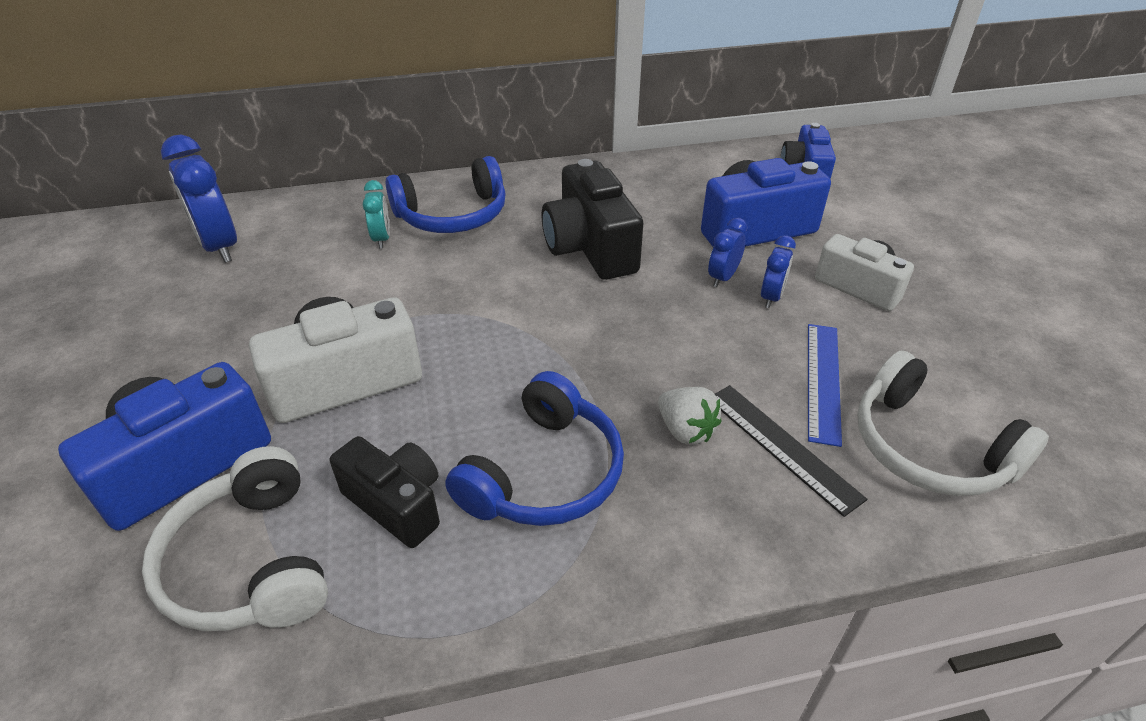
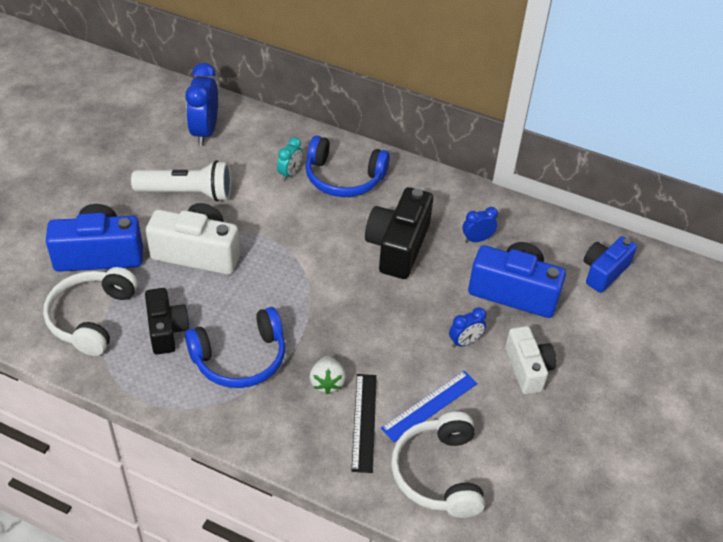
camera: 35 degrees right, 5 degrees up
blue clock [708,218,747,287] -> blue clock moved to [463,207,498,243]
none -> white flashlight [131,160,232,202]

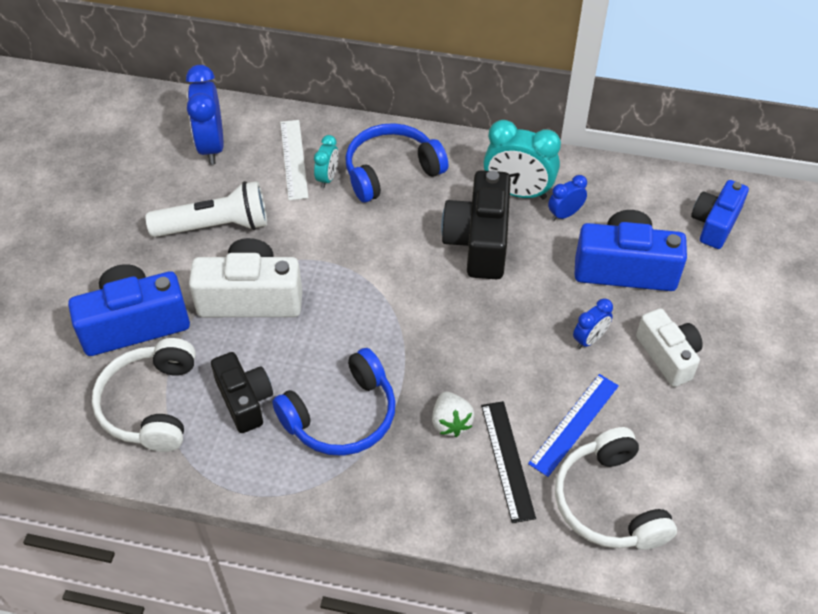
camera: 10 degrees left, 5 degrees up
blue headphones [306,136,390,197] -> blue headphones turned 150 degrees clockwise [345,123,448,203]
none -> white ruler [280,120,309,200]
none -> turquoise clock [483,120,561,200]

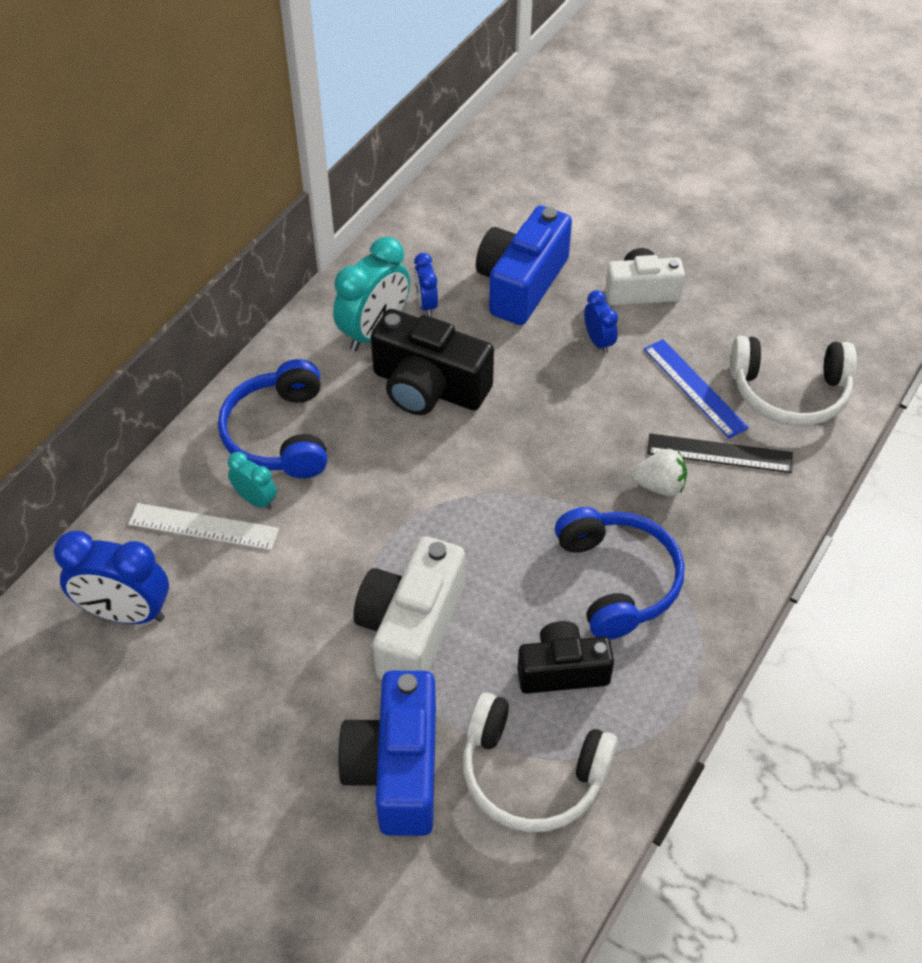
camera: 70 degrees left, 0 degrees up
white flashlight [146,181,267,237] -> none
blue camera [691,180,749,249] -> none

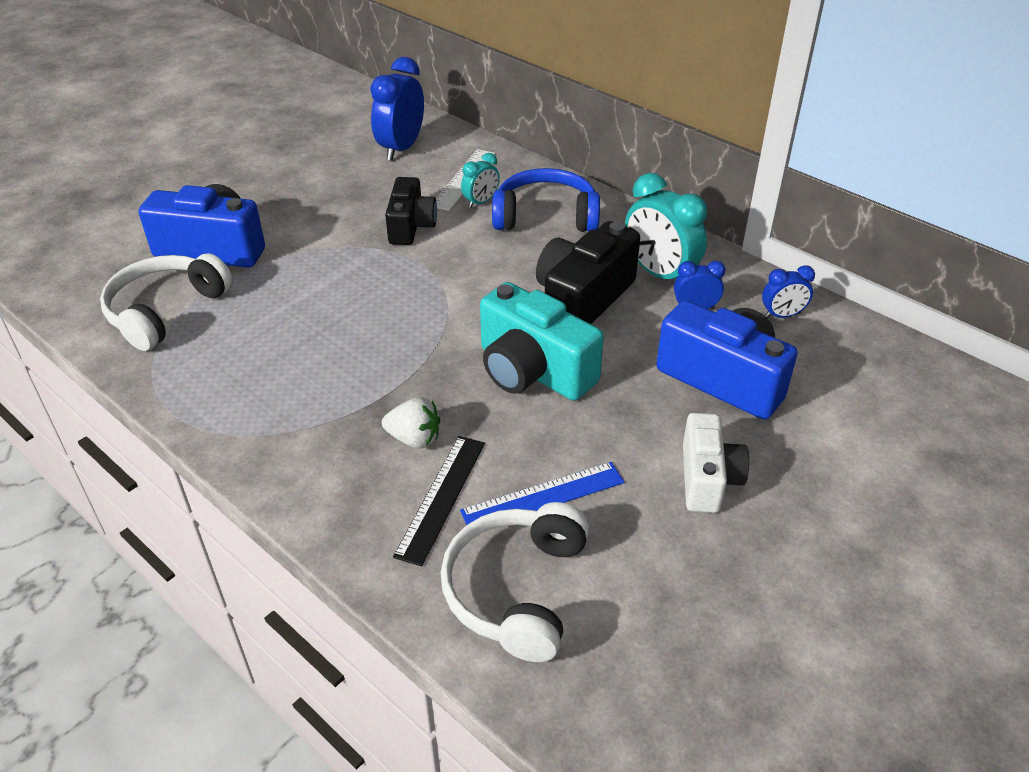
camera: 100 degrees right, 10 degrees down
white camera [354,537,465,680] -> none
black camera [518,621,614,694] -> black camera moved to [385,177,437,245]
blue headphones [555,507,684,640] -> none
blue clock [584,290,618,354] -> blue clock moved to [762,265,815,318]
white strawberry [631,449,687,496] -> white strawberry turned 90 degrees counterclockwise [382,397,440,448]
none -> turquoise camera [480,282,604,401]

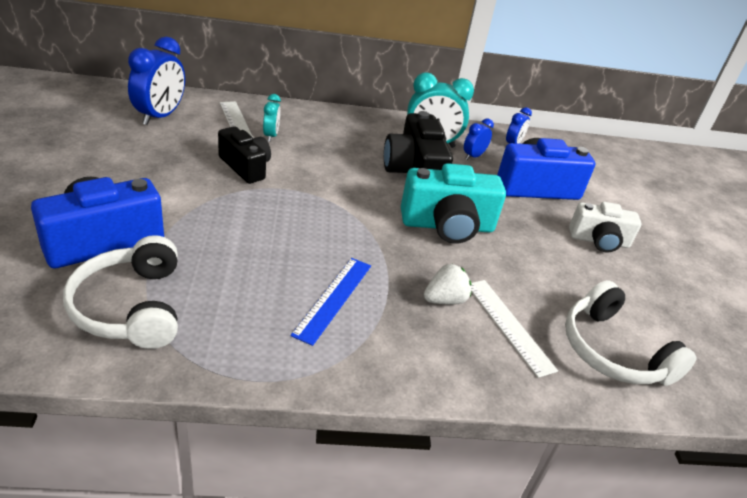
camera: 50 degrees left, 5 degrees down
blue clock [370,57,424,161] -> blue clock turned 135 degrees counterclockwise [128,37,185,125]
black ruler [393,436,485,566] -> white ruler [471,280,558,378]
blue ruler [460,462,624,525] -> blue ruler moved to [290,258,371,346]
blue headphones [492,168,600,232] -> none
white camera [683,413,749,513] -> white camera turned 135 degrees clockwise [569,202,641,253]

